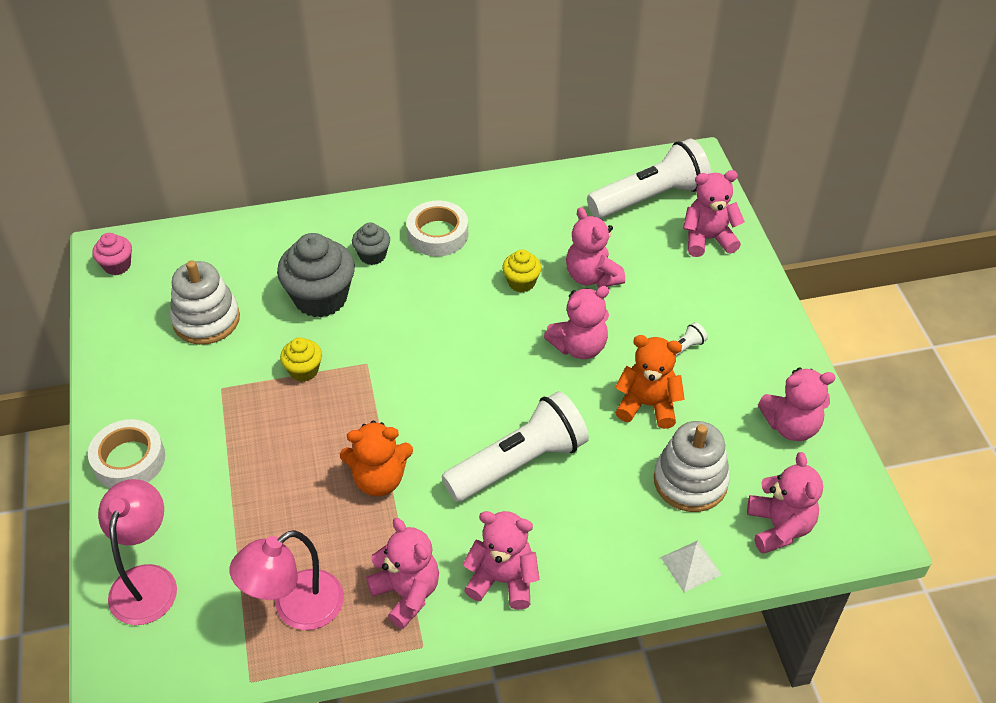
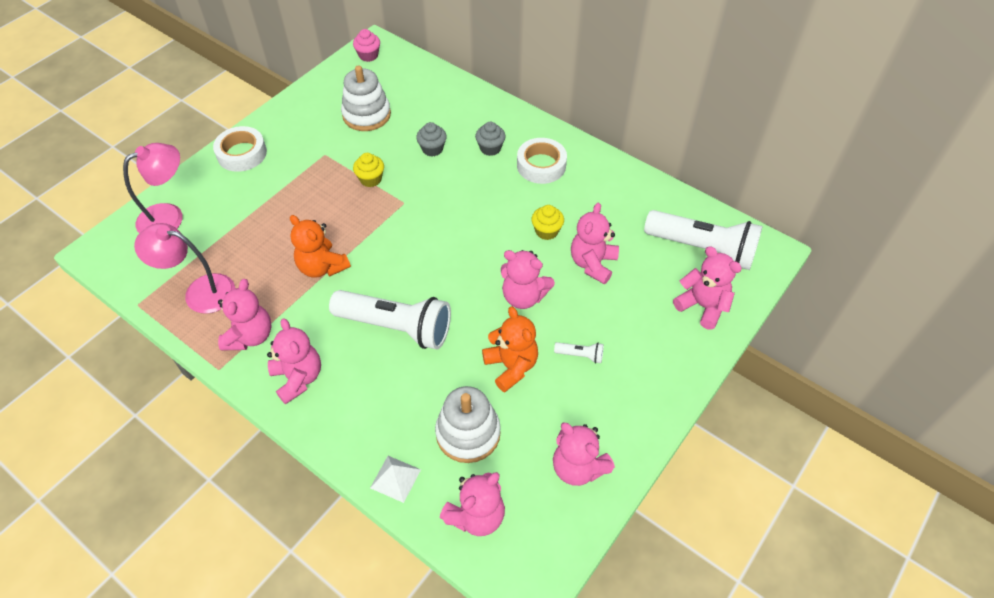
camera: 50 degrees right, 5 degrees up
grey cupcake [277,233,355,317] -> grey cupcake [416,122,447,157], size x0.52

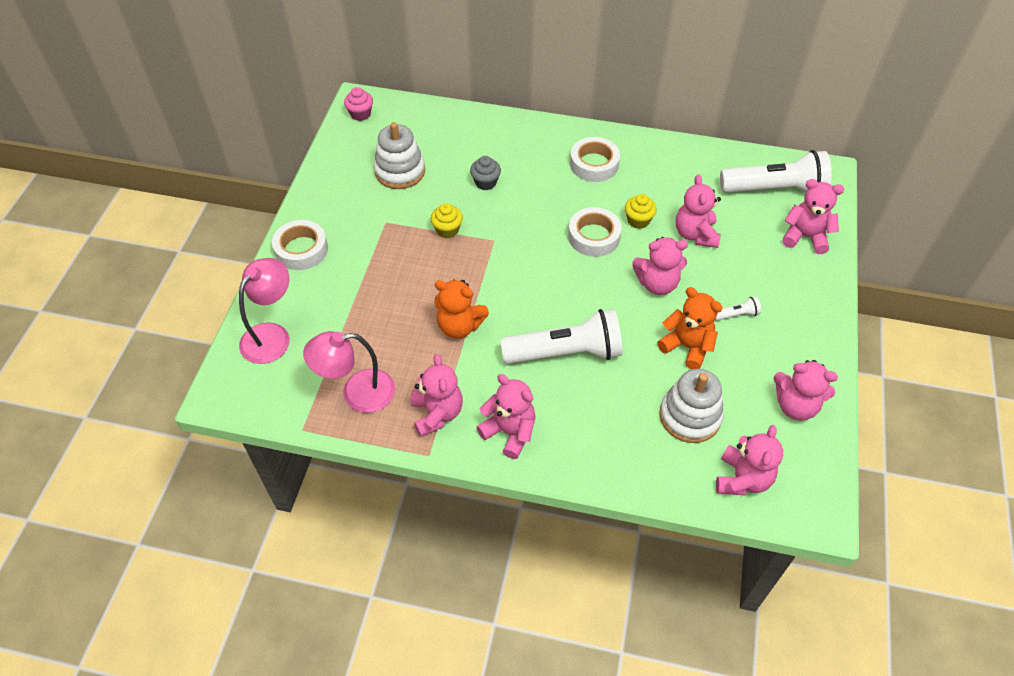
camera: 25 degrees left, 0 degrees up
white pyramid [370,456,421,503] -> none
grey cupcake [475,122,506,156] -> none
none -> white tape [568,207,622,257]

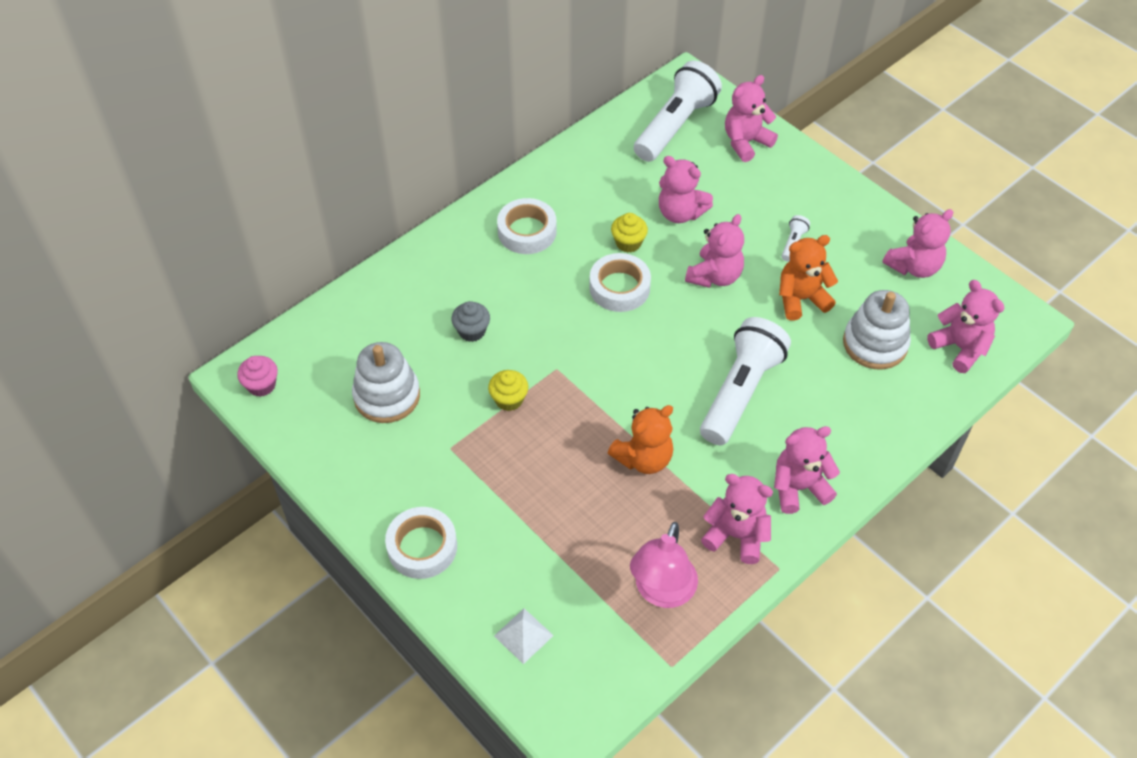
camera: 55 degrees left, 0 degrees up
pink lamp [239,258,290,364] -> white pyramid [494,608,554,664]

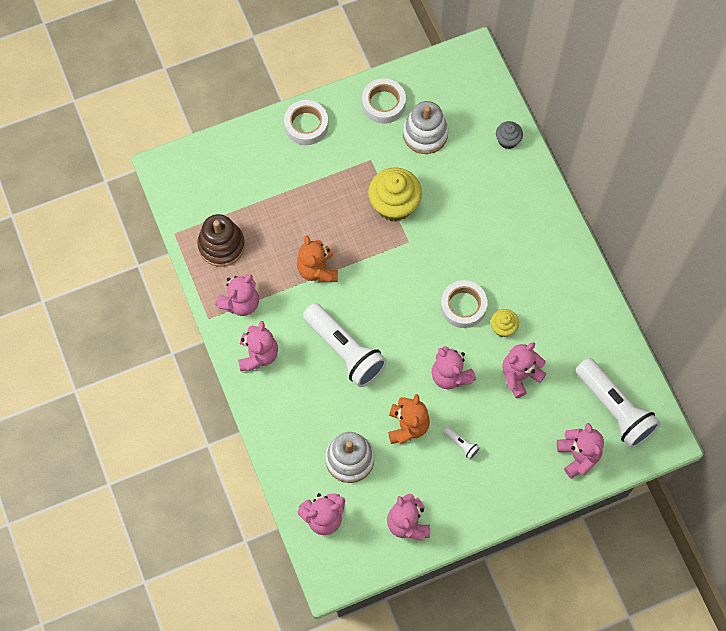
camera: 110 degrees right, 15 degrees up
pink cupcake [237,356,278,397] -> none
grey cupcake [451,301,490,342] -> grey cupcake moved to [496,121,523,149]
yellow cupcake [488,370,528,411] -> yellow cupcake [368,167,422,222], size x1.92
white pyramid [494,608,554,664] -> none
white tape [497,198,557,254] -> white tape moved to [362,78,406,124]
pink lamp [630,522,698,608] -> brown stacking toy [197,214,245,267]

